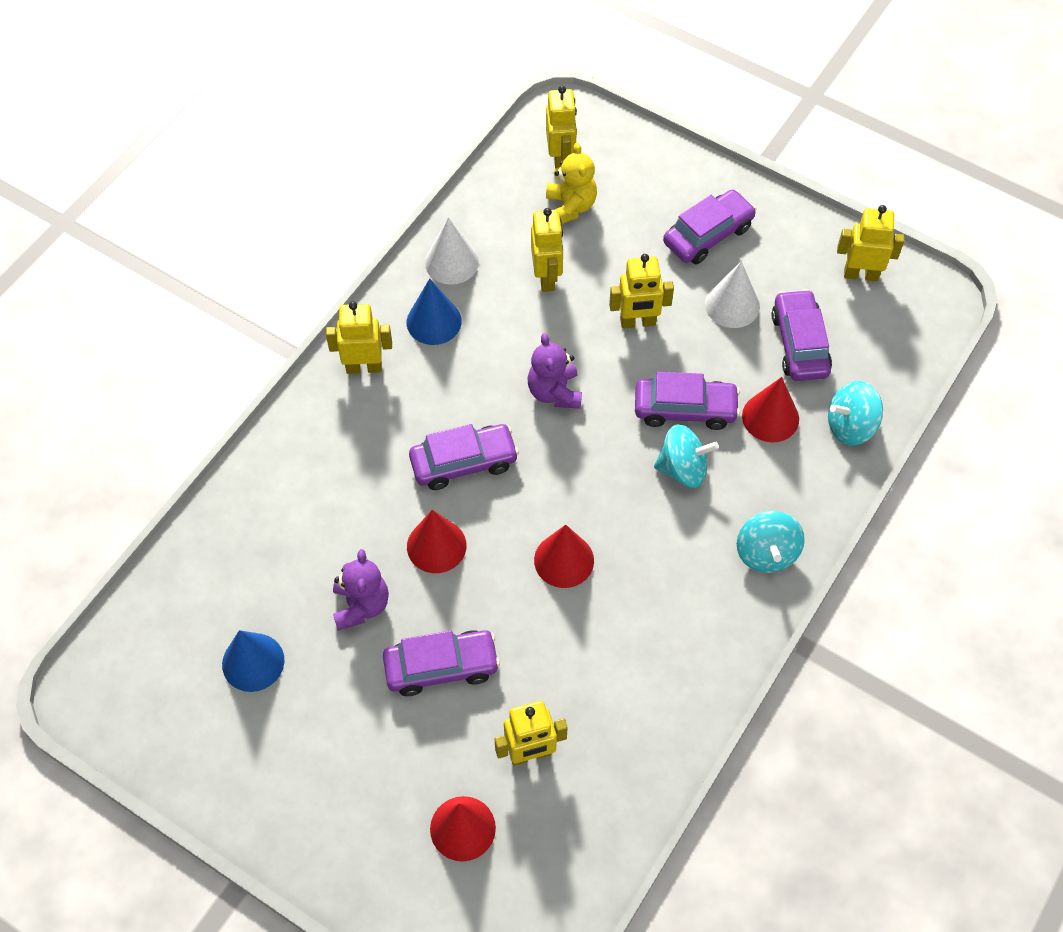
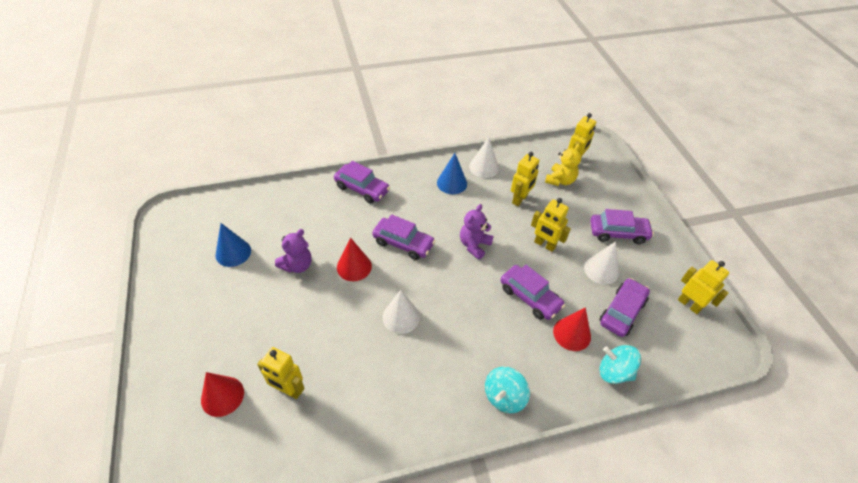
camera: 40 degrees right, 10 degrees down
yellow robot [326,301,392,374] -> none
purple car [383,630,500,696] -> purple car moved to [334,161,390,204]
red cone [534,525,594,588] -> white cone [382,290,420,334]
turquoise spinning top [654,424,719,488] -> none

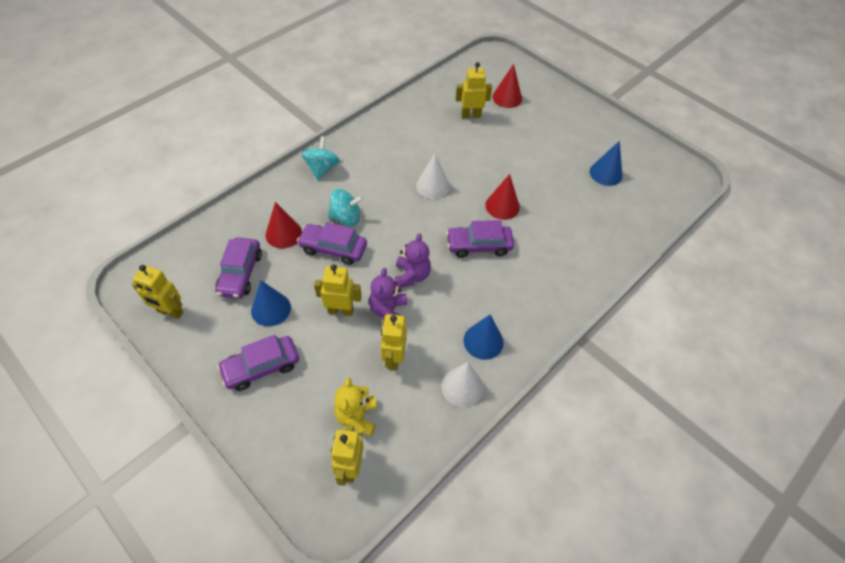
camera: 150 degrees right, 5 degrees up
purple teddy bear [275,229,312,273] -> purple teddy bear moved to [369,268,407,320]
purple car [334,161,390,204] -> none
white cone [584,242,619,285] -> blue cone [251,280,291,326]
turquoise spinning top [599,345,641,384] -> turquoise spinning top moved to [328,189,363,226]

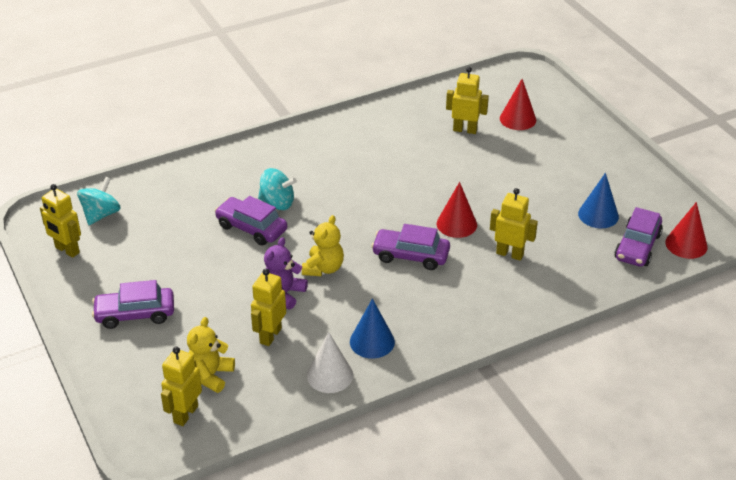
camera: 20 degrees right, 15 degrees down
purple car [215,237,262,299] -> purple car moved to [614,207,663,267]
blue cone [251,280,291,326] -> none
red cone [266,202,302,248] -> red cone moved to [665,202,707,259]
turquoise spinning top [301,136,340,180] -> turquoise spinning top moved to [77,177,121,225]
yellow robot [314,264,362,316] -> yellow robot moved to [490,188,538,261]
purple teddy bear [395,233,431,287] -> yellow teddy bear [302,215,344,276]
white cone [416,154,450,199] -> none

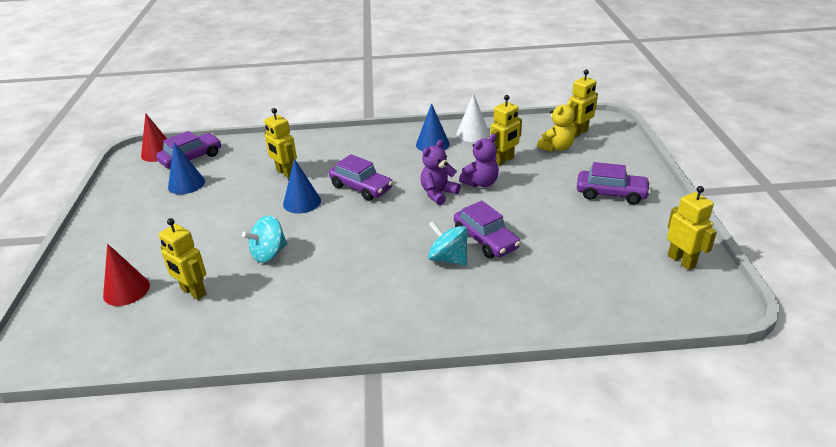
camera: 155 degrees left, 5 degrees down
turquoise spinning top [77,177,121,225] -> turquoise spinning top moved to [242,215,287,263]
yellow teddy bear [302,215,344,276] -> purple teddy bear [421,140,461,205]
red cone [437,182,477,238] -> blue cone [283,159,321,214]

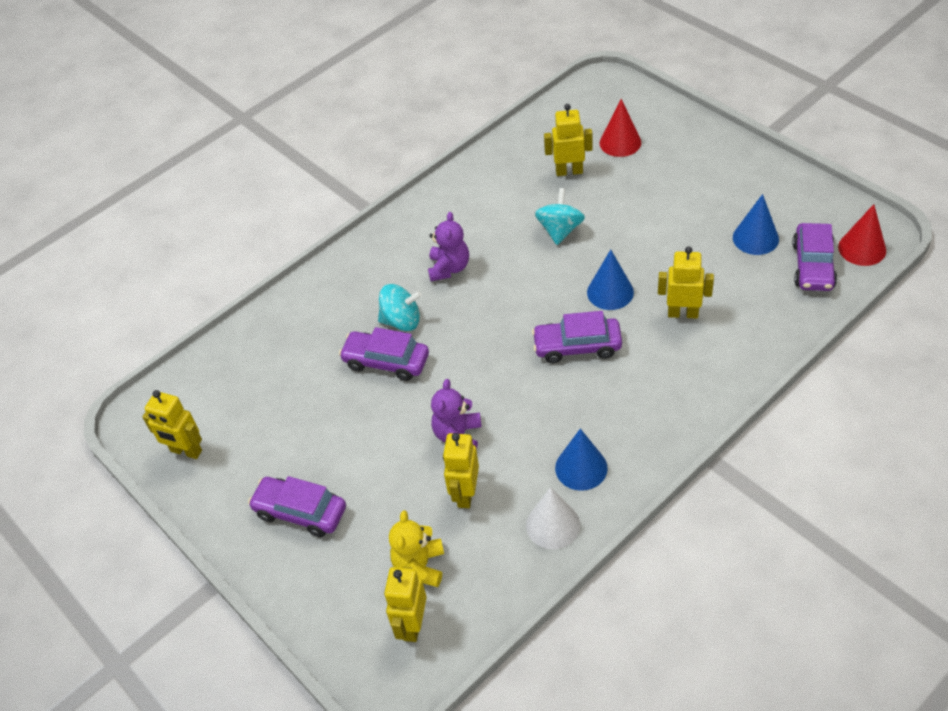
camera: 145 degrees right, 15 degrees up
purple teddy bear [421,140,461,205] -> purple teddy bear moved to [428,212,469,281]
purple car [577,162,651,205] -> purple car turned 45 degrees clockwise [248,476,346,537]

